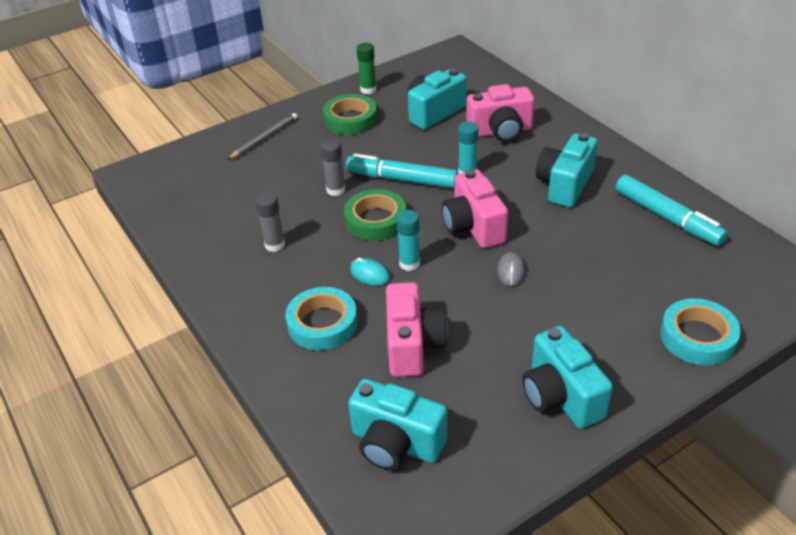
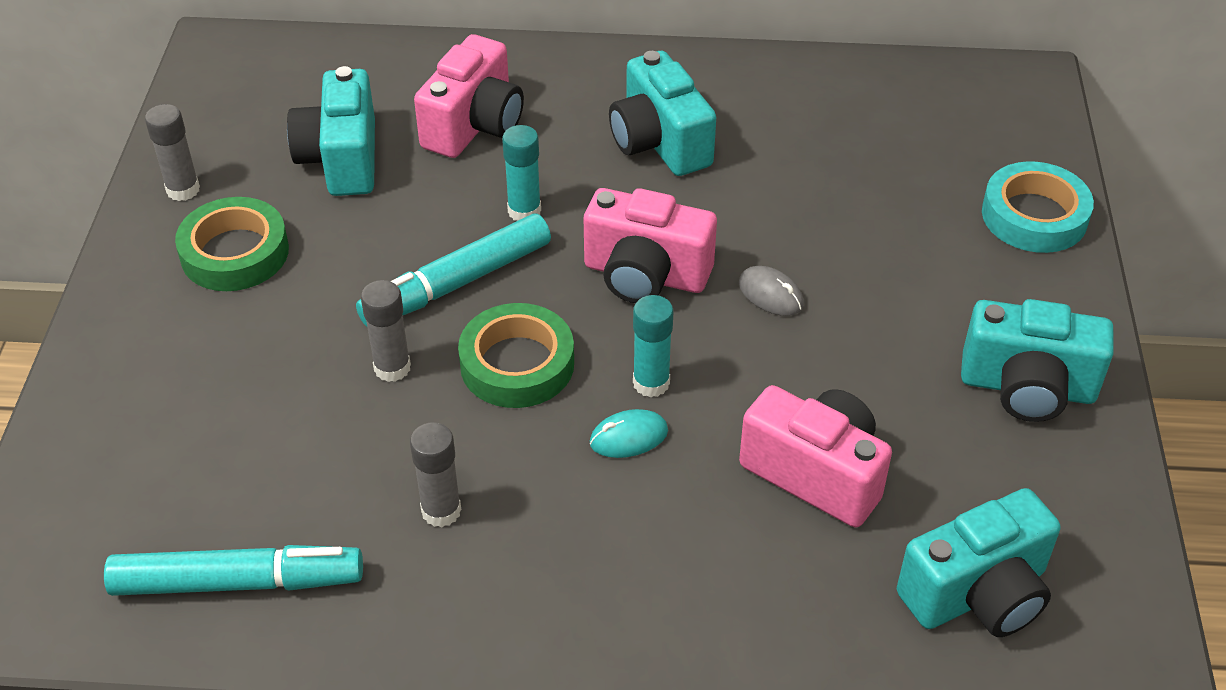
camera: 55 degrees left, 5 degrees up
grey pencil [227,113,298,160] -> none
turquoise tape [285,287,358,350] -> none
green glue stick [356,43,376,94] -> grey glue stick [145,104,200,201]
turquoise marker [616,175,728,246] -> turquoise marker moved to [104,545,363,596]

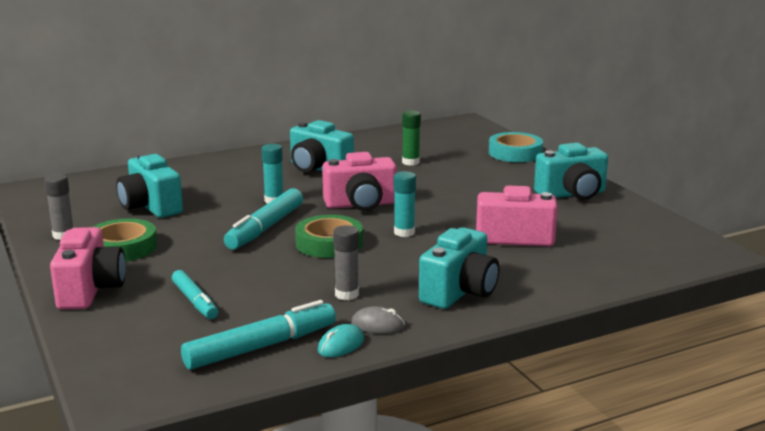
camera: 30 degrees left, 25 degrees down
grey glue stick [361,280,411,382] -> none
pink camera [414,34,524,158] -> pink camera moved to [50,227,126,310]
turquoise mouse [590,409,668,458] -> turquoise mouse moved to [318,324,364,357]
grey mouse [739,266,804,316] -> grey mouse moved to [351,306,405,334]
turquoise camera [897,488,1060,637] -> turquoise camera moved to [419,227,500,309]
none -> turquoise marker [172,270,218,319]
none -> green glue stick [402,110,421,166]

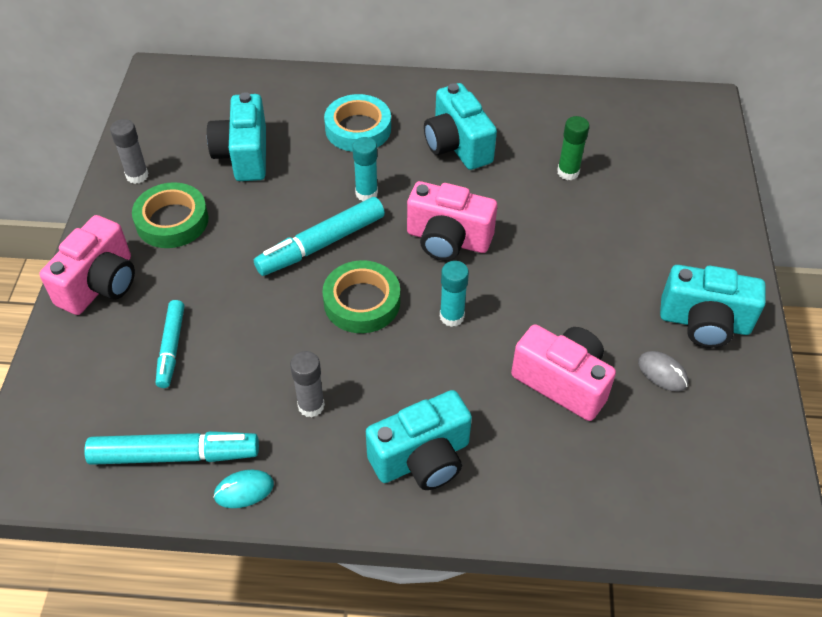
camera: 30 degrees right, 30 degrees up
grey mouse [351,306,405,334] -> grey mouse moved to [638,351,688,392]
turquoise tape [489,132,543,162] -> turquoise tape moved to [324,94,391,152]

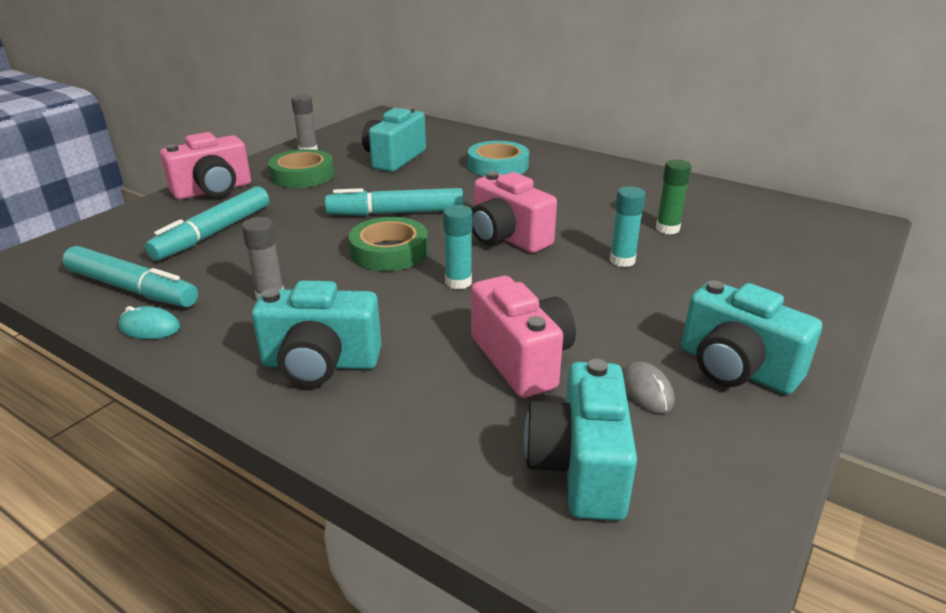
camera: 30 degrees right, 20 degrees down
turquoise marker [156,300,184,388] -> turquoise marker [145,186,269,261], size x1.57
turquoise glue stick [352,137,378,201] -> turquoise glue stick moved to [610,186,646,267]
turquoise camera [424,83,497,170] -> turquoise camera moved to [524,359,637,521]

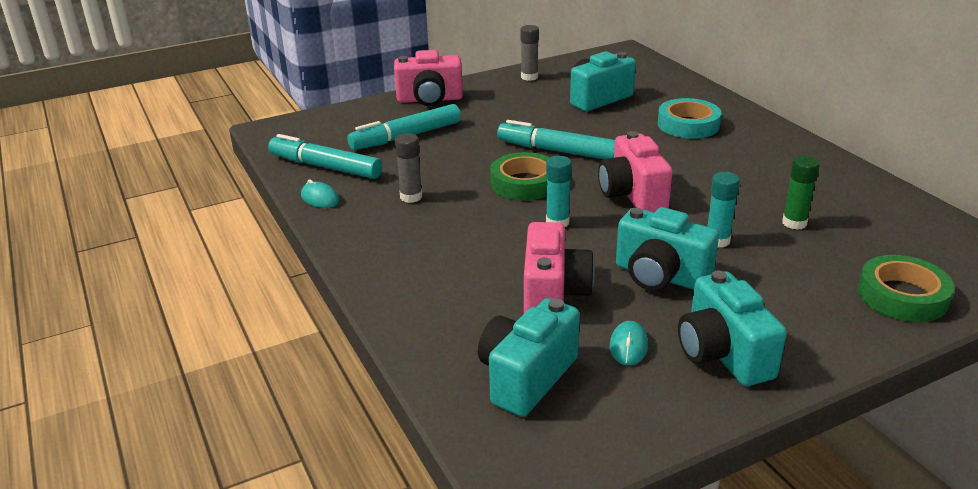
camera: 30 degrees right, 0 degrees up
turquoise marker [62,246,198,307] -> turquoise marker turned 150 degrees clockwise [268,134,383,179]
turquoise camera [252,280,382,386] -> turquoise camera moved to [616,207,719,291]
green tape [268,149,334,188] -> green tape moved to [858,255,954,322]
grey mouse [623,362,675,414] -> turquoise mouse [610,321,648,365]

